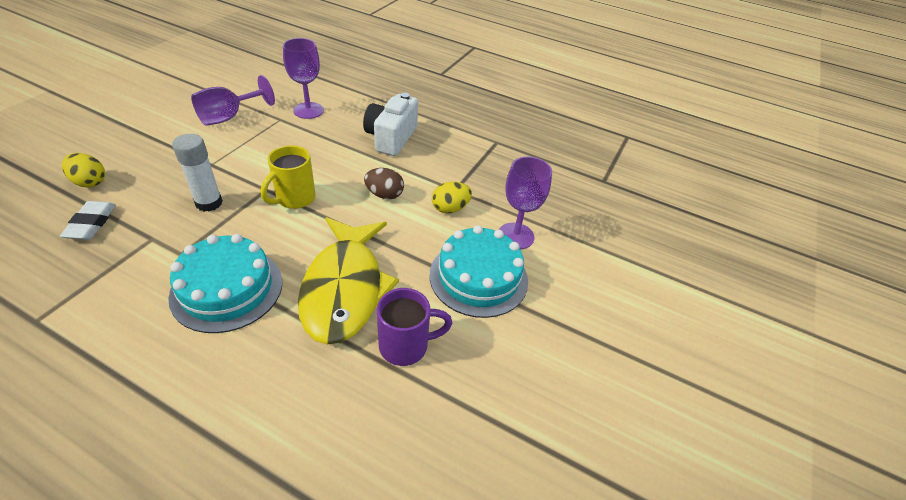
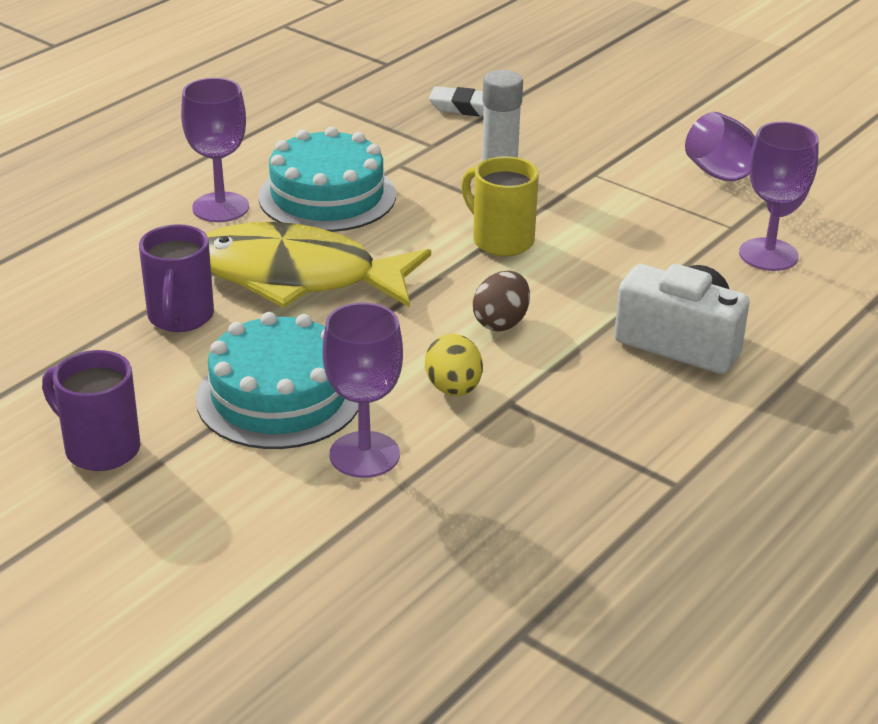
camera: 105 degrees right, 10 degrees down
yellow egg [62,153,105,187] -> none
none -> purple mug [42,350,141,471]
none -> purple goblet [181,78,249,222]

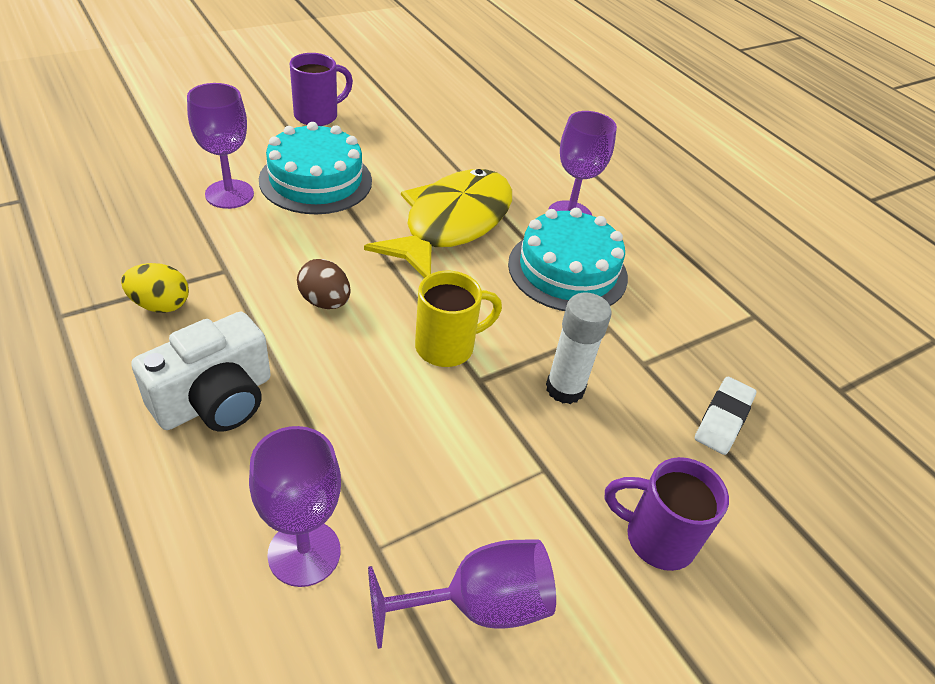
camera: 105 degrees right, 10 degrees up
purple mug [139,224,214,332] -> purple mug moved to [605,457,729,571]
yellow egg [425,334,483,396] -> yellow egg moved to [121,263,189,313]

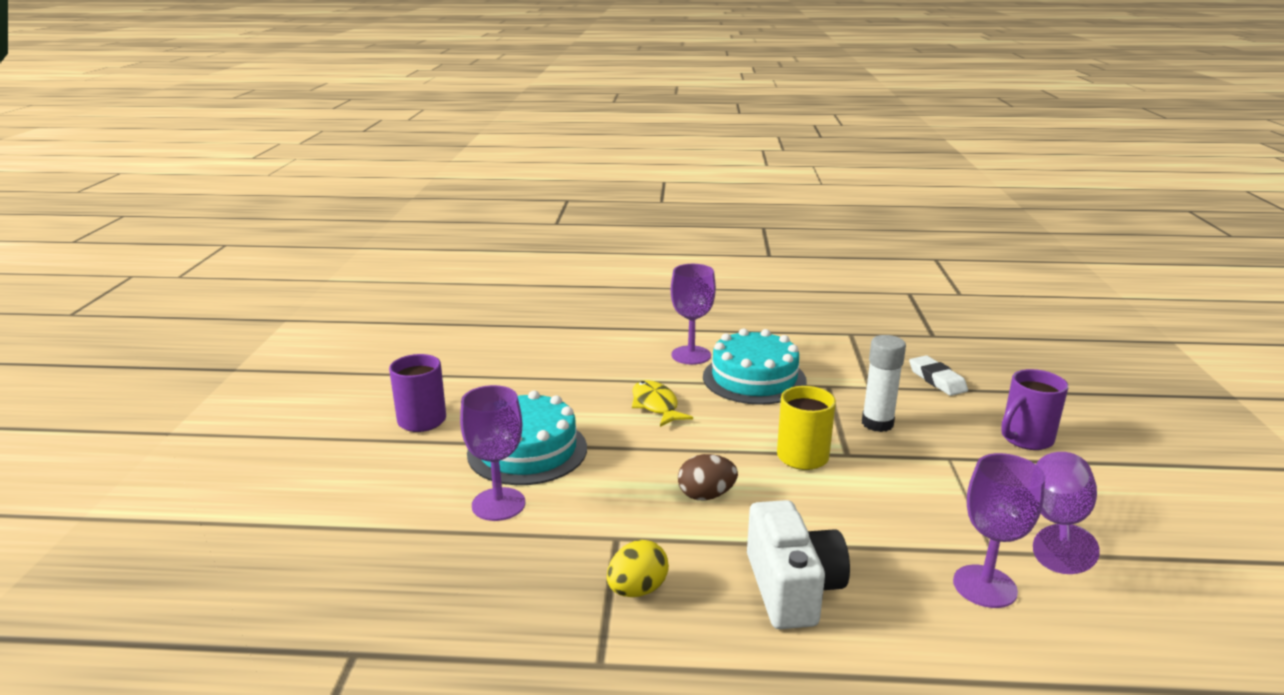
camera: 50 degrees left, 20 degrees down
yellow fish [364,169,512,278] -> yellow fish [632,380,693,427], size x0.50

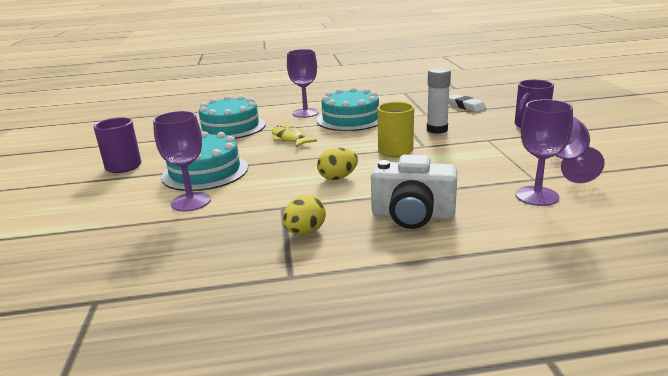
camera: 10 degrees left, 0 degrees up
brown egg [678,454,738,501] -> yellow egg [317,147,358,180]
white camera [747,500,850,629] -> white camera turned 120 degrees clockwise [371,155,457,229]
none -> turquoise cake [199,95,266,139]

